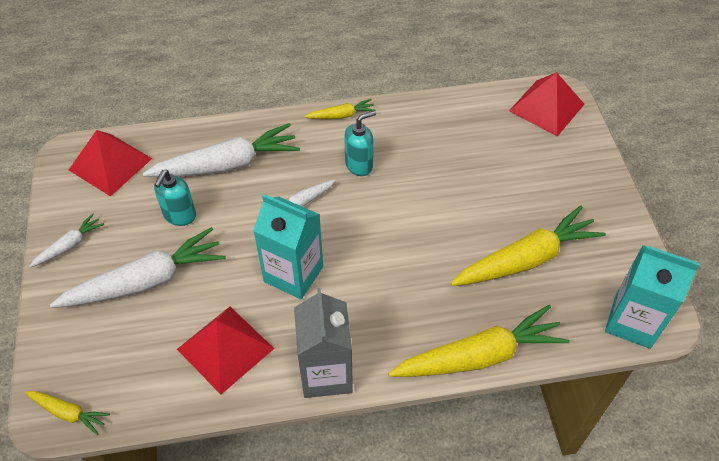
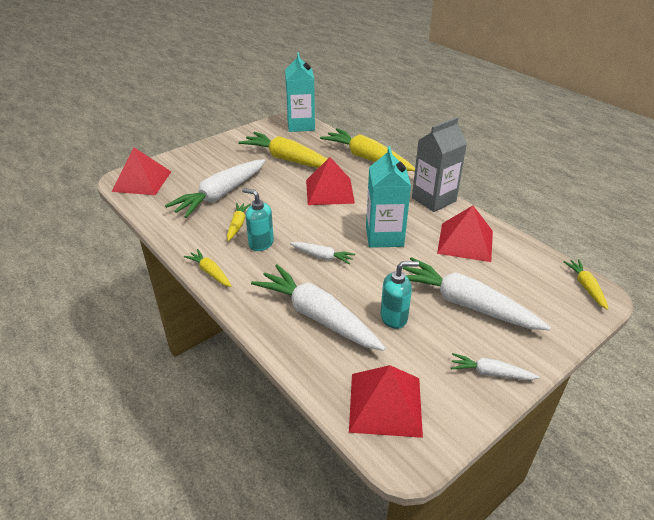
camera: 120 degrees left, 15 degrees down
none -> white carrot [165,159,265,218]
none -> yellow carrot [227,203,251,241]
none -> red pyramid [306,157,355,205]

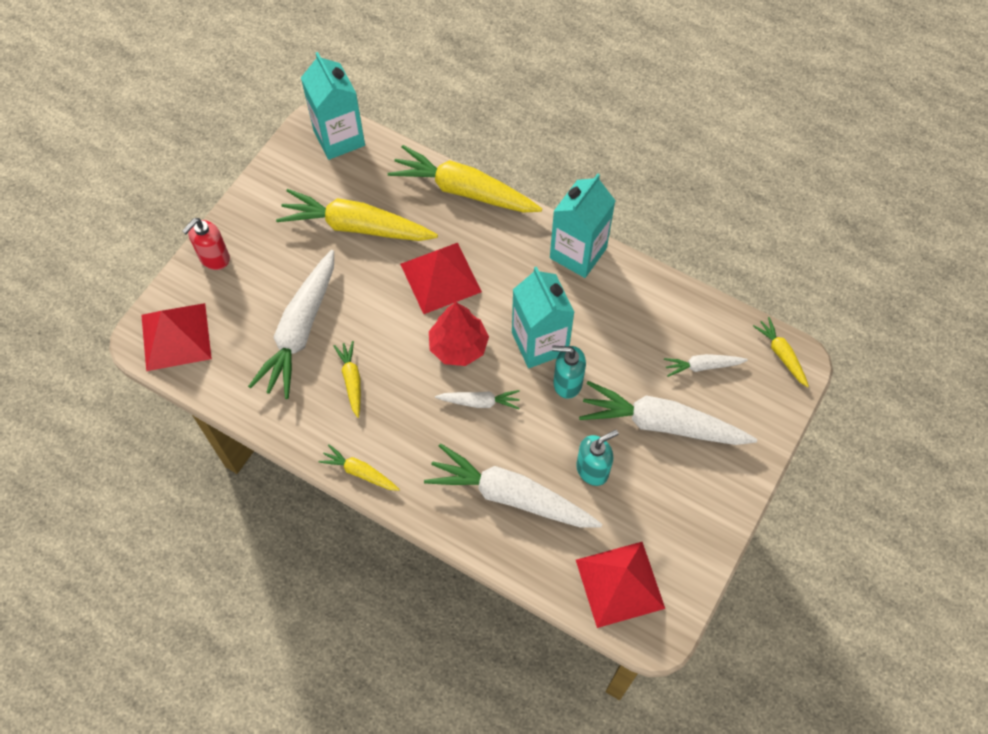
camera: 20 degrees left, 25 degrees up
turquoise soap dispenser [242,188,274,251] -> turquoise soap dispenser moved to [552,345,586,399]
grey carton [412,117,467,212] -> turquoise carton [550,173,616,278]
red pyramid [437,206,493,262] -> none
white carrot [451,353,540,380] -> white carrot moved to [664,354,748,377]
none -> red soap dispenser [182,218,230,270]
none -> red tree [429,302,489,366]

